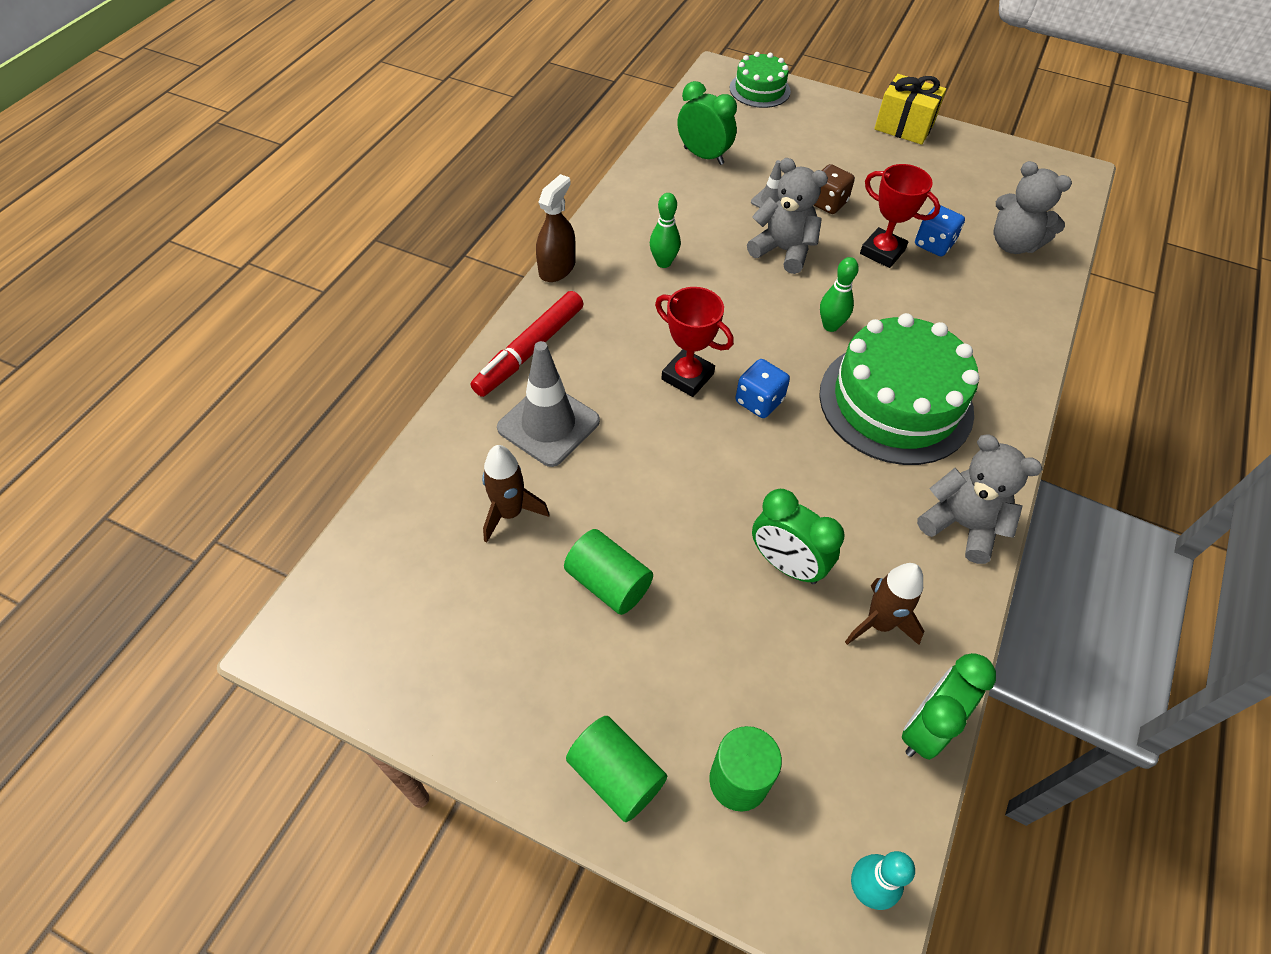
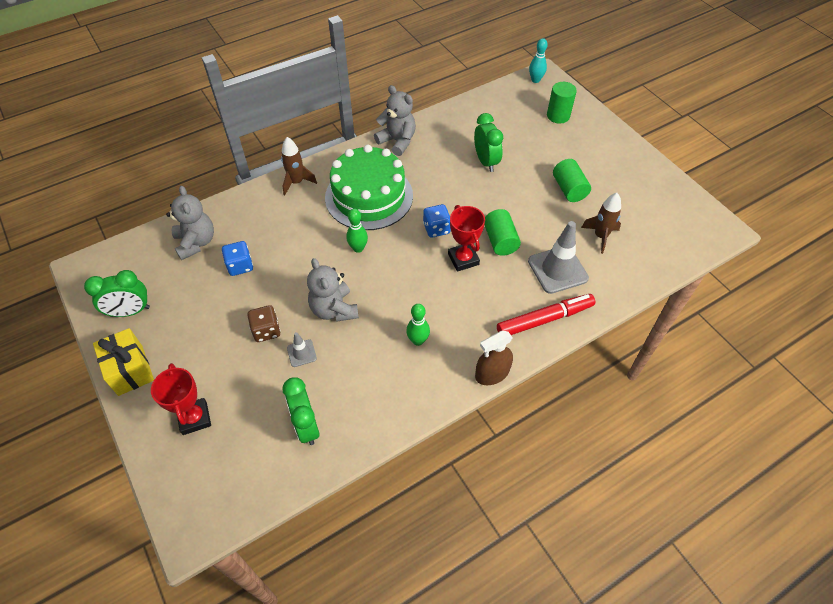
camera: 145 degrees left, 0 degrees up
green cylinder [566,716,667,822] -> green cylinder moved to [484,209,521,256]
green cake [730,52,791,108] -> none
brown rocket [845,563,924,645] -> brown rocket moved to [281,137,317,195]
red trophy [860,164,940,268] -> red trophy moved to [151,363,211,435]
green clock [902,653,996,760] -> green clock moved to [84,270,150,317]
grey teddy bear [917,434,1042,564] -> grey teddy bear turned 150 degrees clockwise [374,85,416,156]

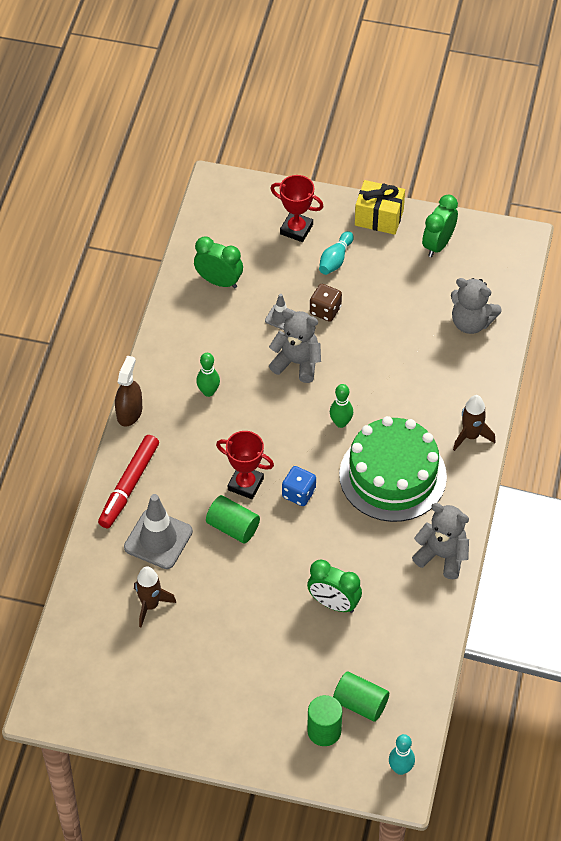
camera: 135 degrees right, 0 degrees up
blue dice [222,241,253,276] -> none
grey teddy bear [374,85,416,156] -> grey teddy bear turned 150 degrees counterclockwise [412,503,469,579]
green cylinder [553,159,591,202] -> green cylinder moved to [333,671,389,722]
none -> turquoise bowling pin [319,231,354,275]

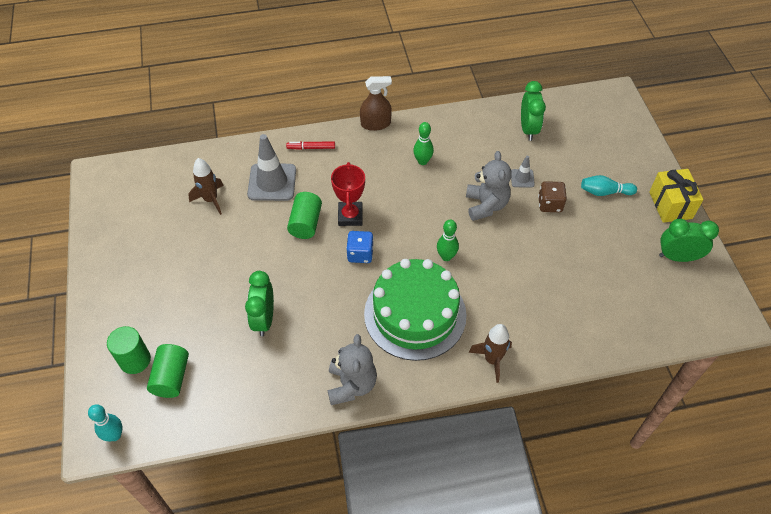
camera: 65 degrees right, 0 degrees up
red marker [98,435,159,528] -> red marker [286,141,335,150], size x0.54
red trophy [270,175,324,242] -> none
grey teddy bear [451,278,502,334] -> none

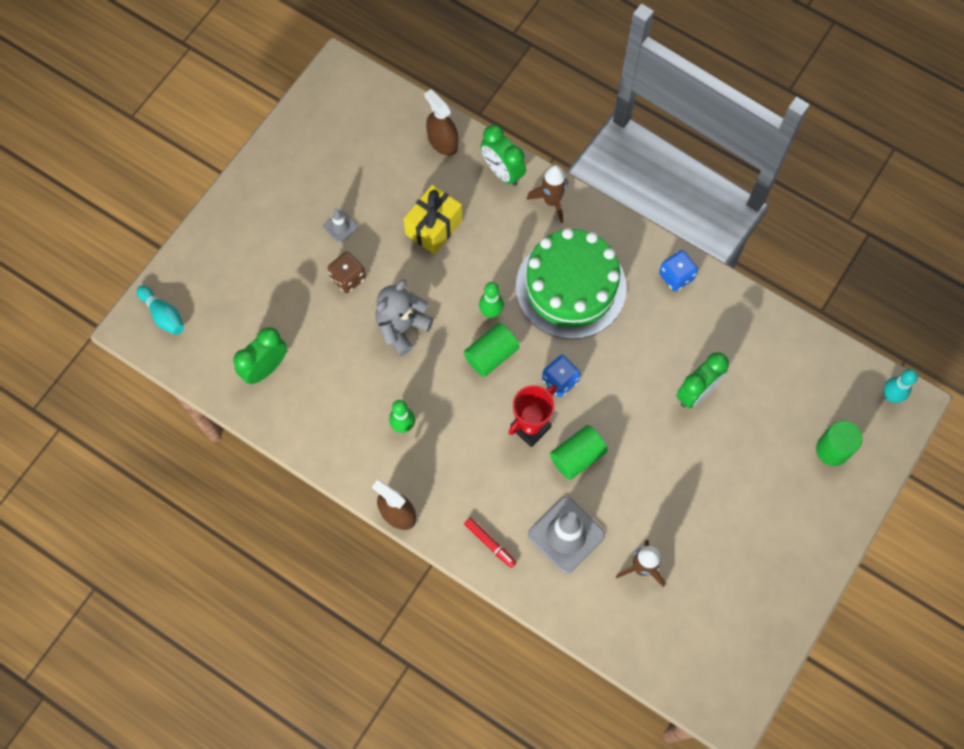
camera: 135 degrees left, 15 degrees up
green cylinder [147,344,189,398] -> green cylinder moved to [464,323,520,377]
grey teddy bear [328,334,377,405] -> blue dice [659,250,698,291]
grey traffic cone [511,156,535,188] -> grey traffic cone moved to [323,208,358,243]
turquoise bowling pin [581,175,637,196] -> turquoise bowling pin moved to [136,285,184,335]
yellow gift [649,169,704,223] -> yellow gift moved to [404,185,462,254]
green clock [659,219,719,262] -> green clock moved to [480,125,526,186]
none -> brown spray bottle [424,89,458,156]

